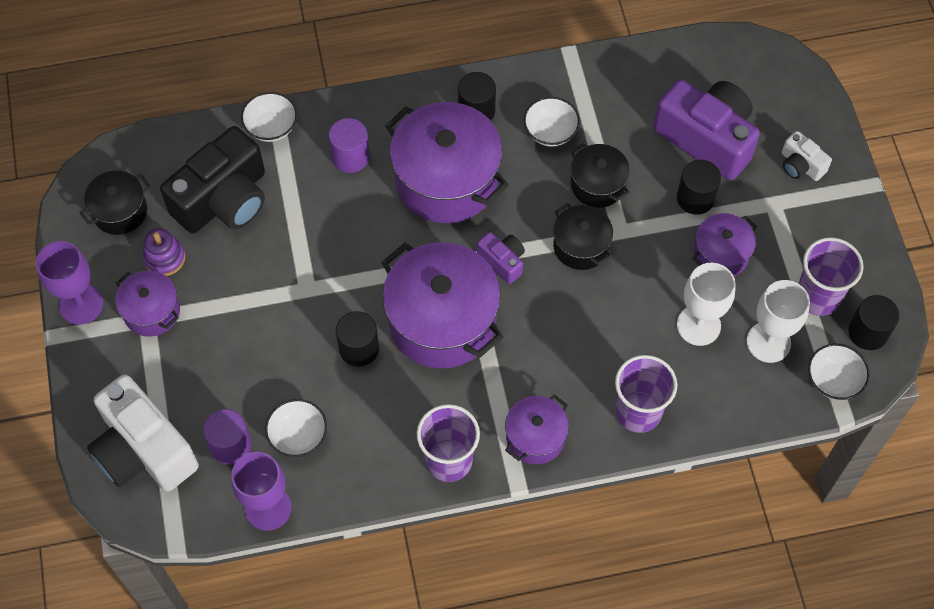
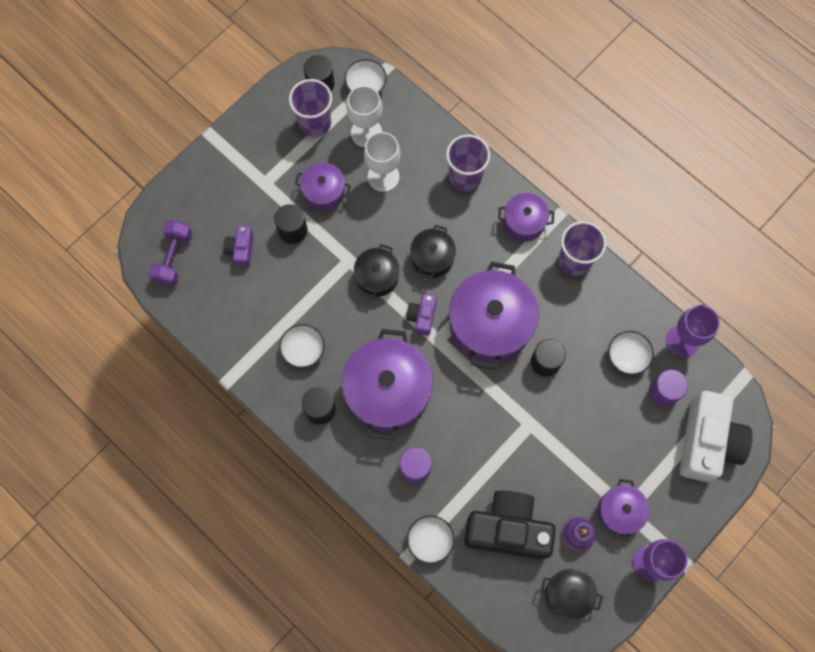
camera: 125 degrees left, 10 degrees up
black pot [571,143,630,208] -> black pot moved to [410,225,456,279]
purple camera [653,79,760,180] -> purple camera [224,226,253,267], size x0.48
white camera [782,131,832,181] -> none
none -> purple dumbbell [148,220,192,286]

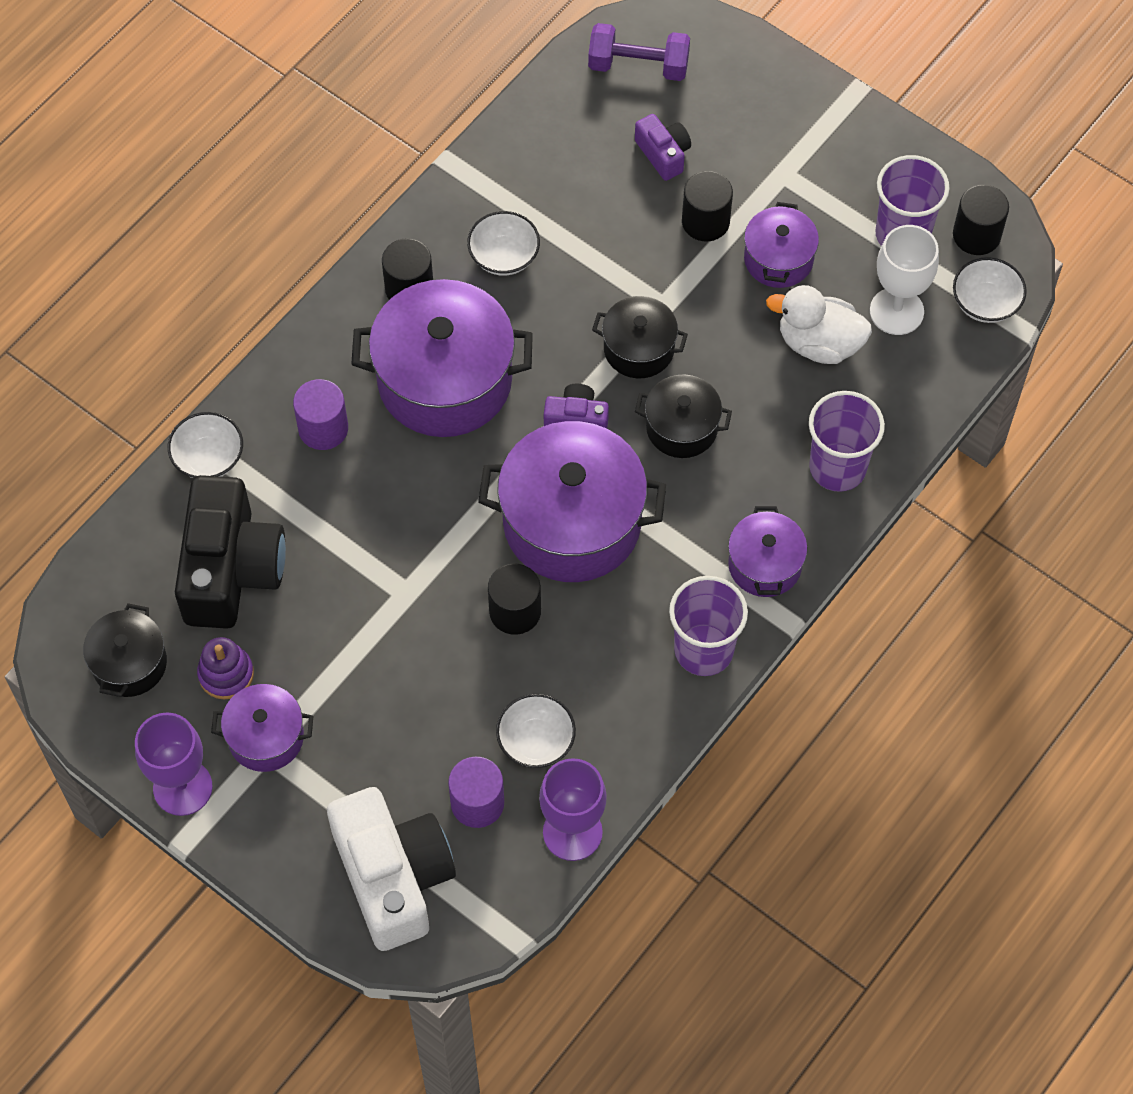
camera: 85 degrees right, 10 degrees down
purple camera [224,226,253,267] -> purple camera turned 60 degrees clockwise [635,114,691,181]
white goblet [364,132,400,192] -> white duck [766,285,872,364]
white camera [680,391,753,482] -> white camera turned 120 degrees counterclockwise [327,787,456,951]

